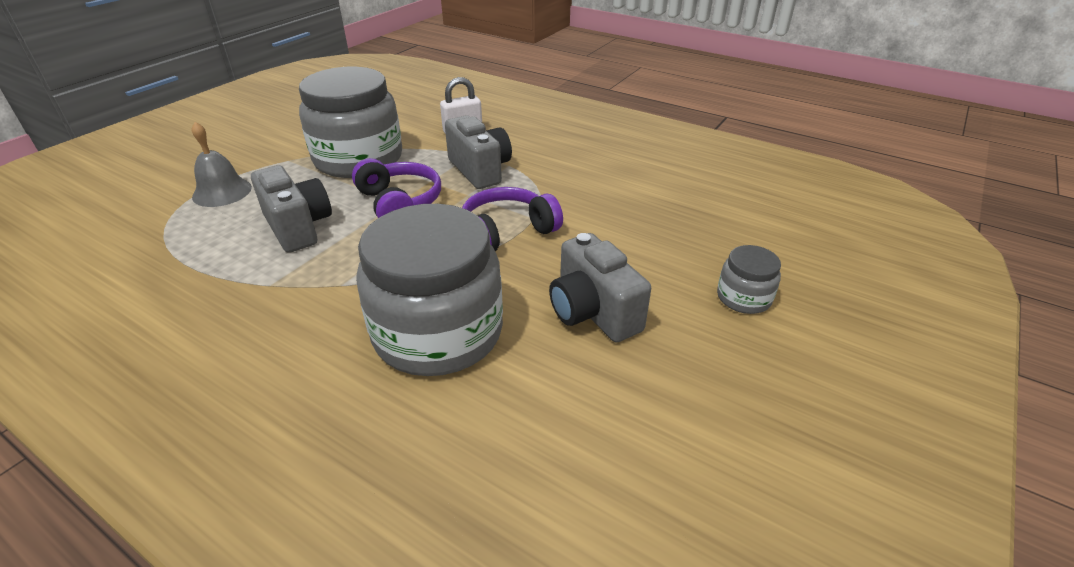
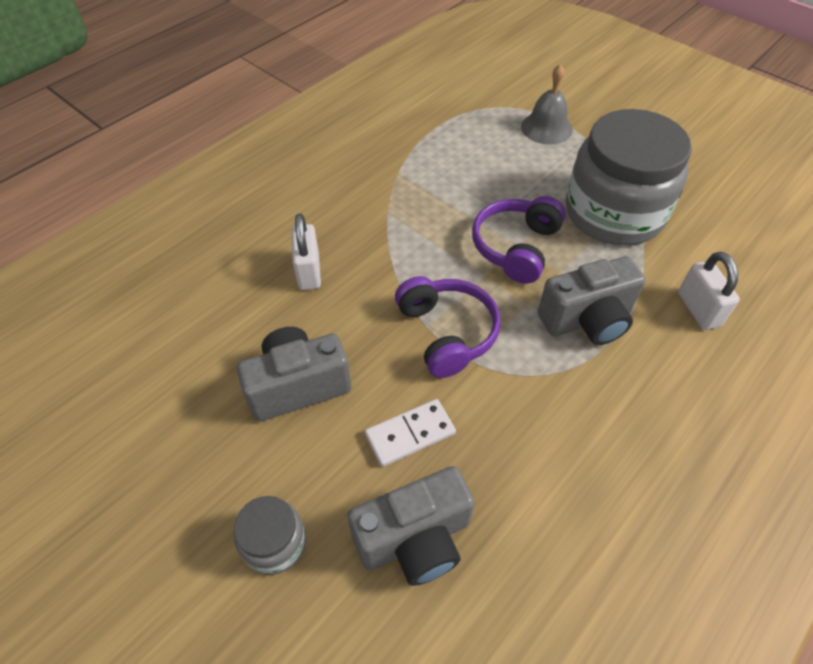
camera: 100 degrees right, 15 degrees up
grey camera [251,165,332,253] -> grey camera moved to [347,466,475,586]
purple headphones [352,158,441,218] -> purple headphones turned 135 degrees clockwise [472,196,566,284]
grey jar [356,204,503,376] -> white padlock [291,214,321,290]
none -> white domino [365,399,456,467]

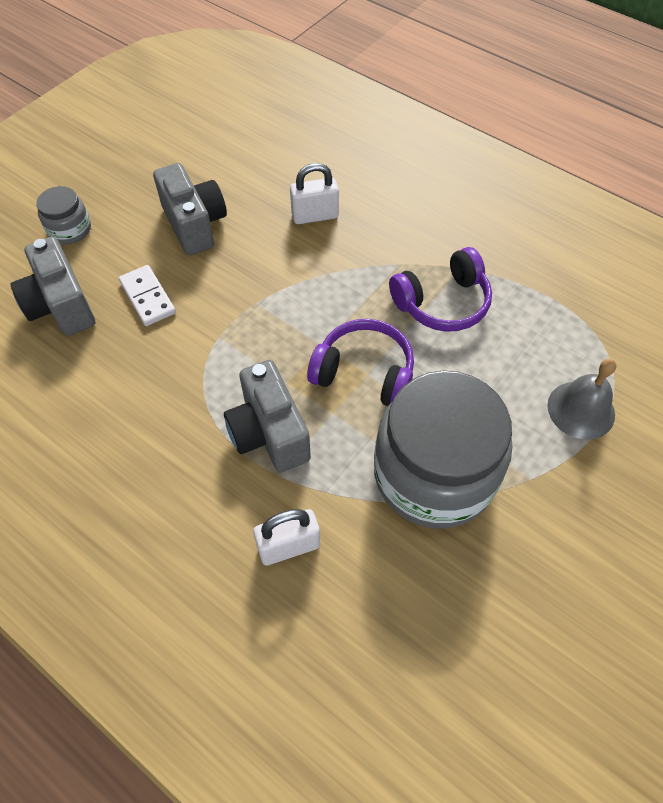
camera: 85 degrees right, 5 degrees up
purple headphones [395,276,501,378] -> purple headphones moved to [389,247,492,332]

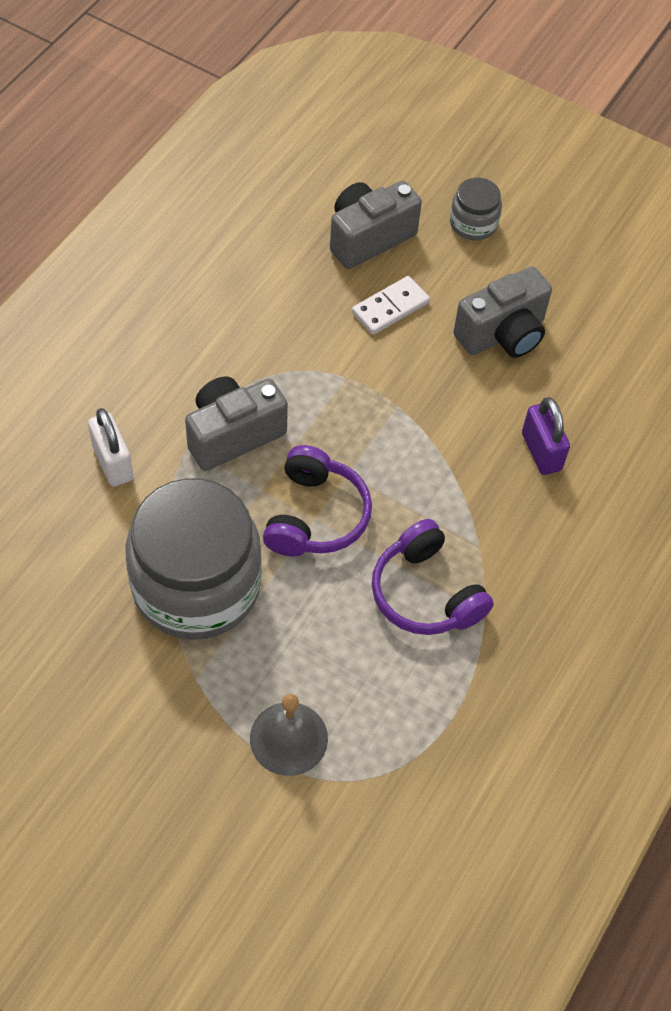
camera: 80 degrees right, 0 degrees up
white padlock [290,163,339,224] -> purple padlock [522,397,570,475]

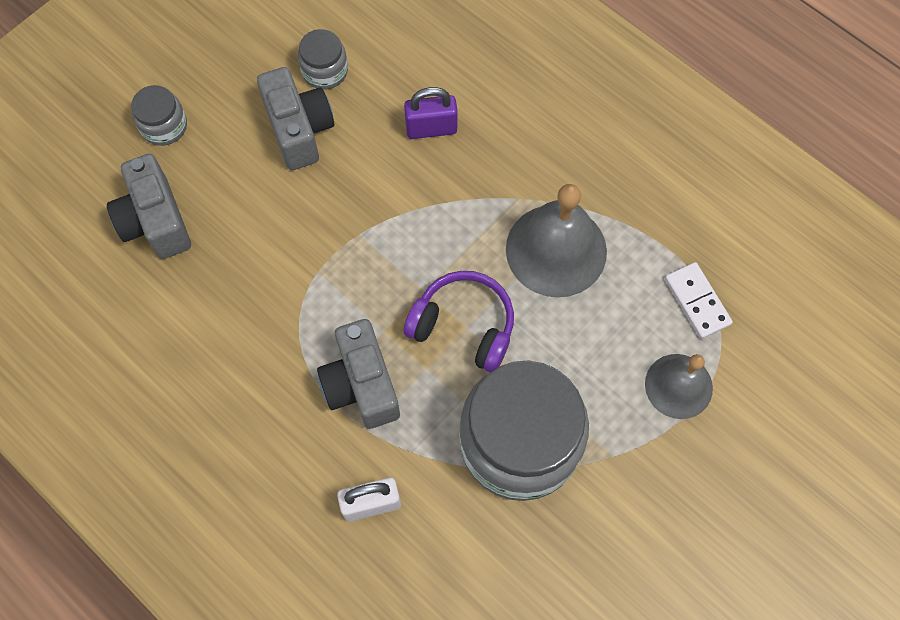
camera: 75 degrees left, 10 degrees up
white domino [352,276,430,335] -> white domino moved to [665,262,733,339]
purple headphones [372,519,494,635] -> grey bell [506,184,607,298]
none -> grey jar [298,29,348,89]

